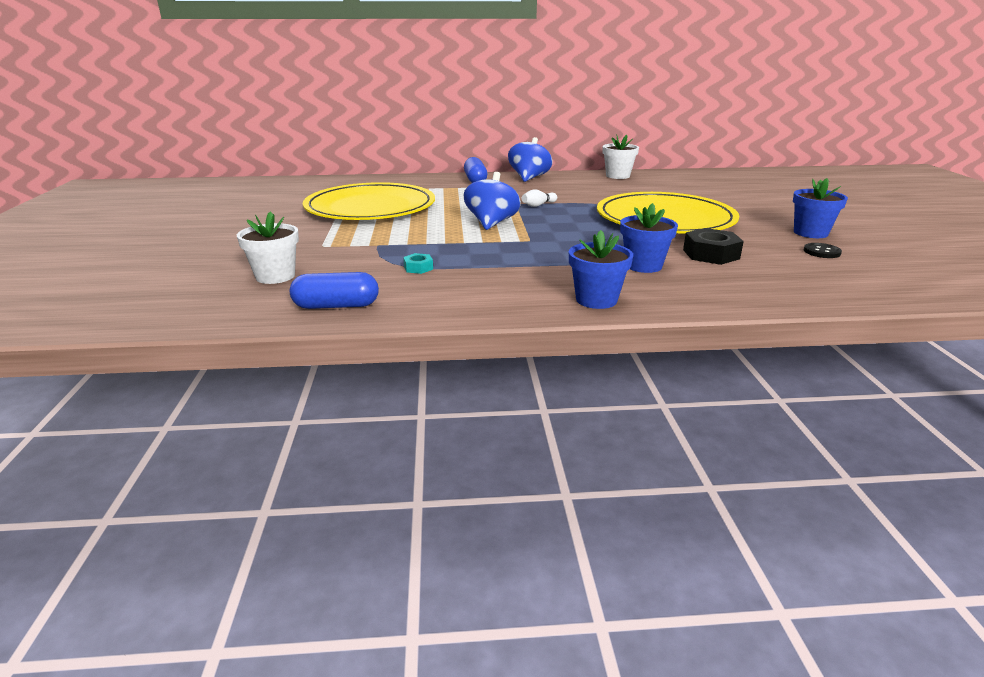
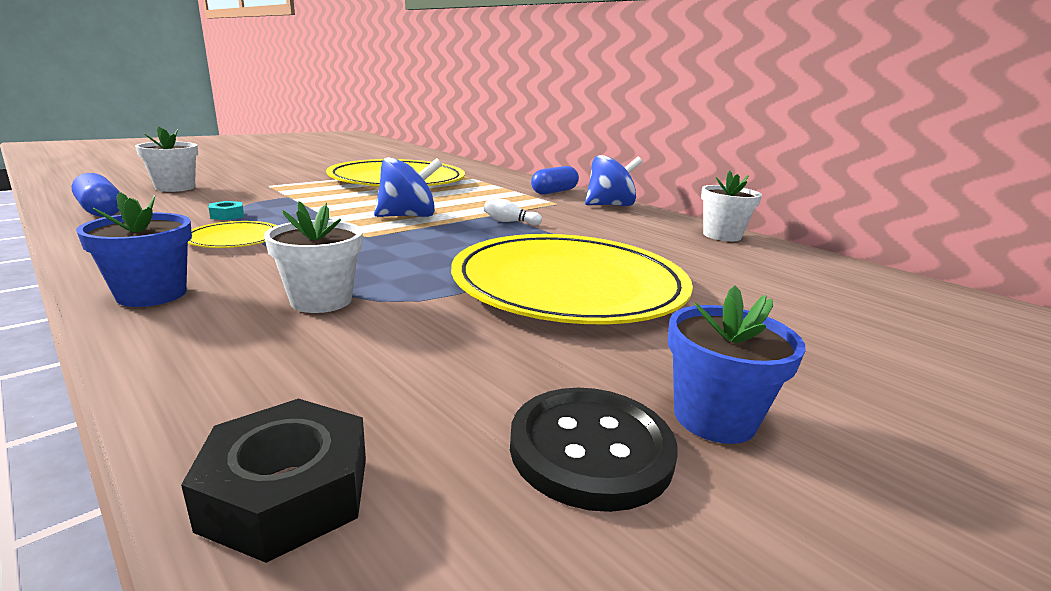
camera: 50 degrees right, 5 degrees down
blue flower pot [620,203,678,273] -> white flower pot [264,201,363,313]
black nut [683,228,744,265] -> black nut moved to [181,399,366,563]
black button [804,243,842,258] -> black button [510,388,678,512], size x1.86
none -> yellow plate [188,221,277,248]

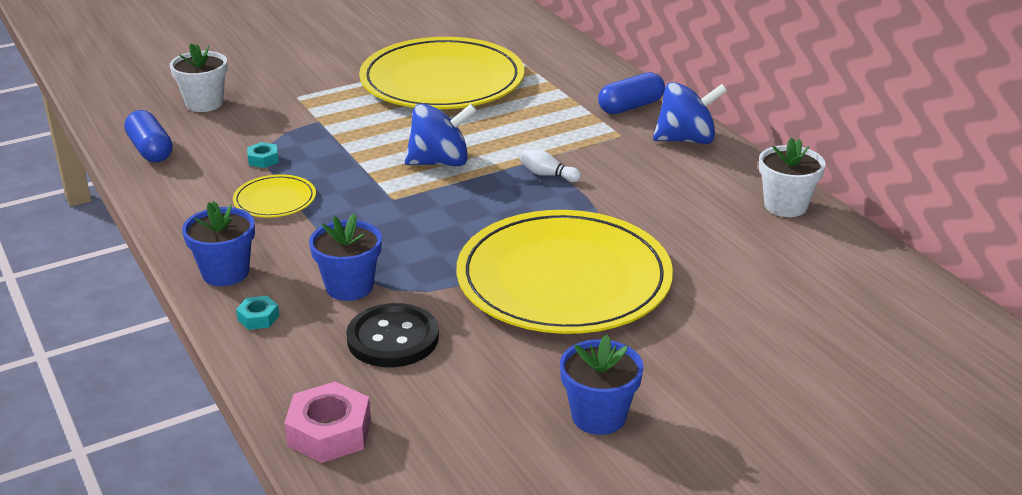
camera: 15 degrees right, 10 degrees up
black nut [181,399,366,563] -> pink nut [284,382,371,463]
white flower pot [264,201,363,313] -> blue flower pot [309,214,382,301]
black button [510,388,678,512] -> black button moved to [346,303,439,367]
none -> turquoise nut [236,296,279,330]

